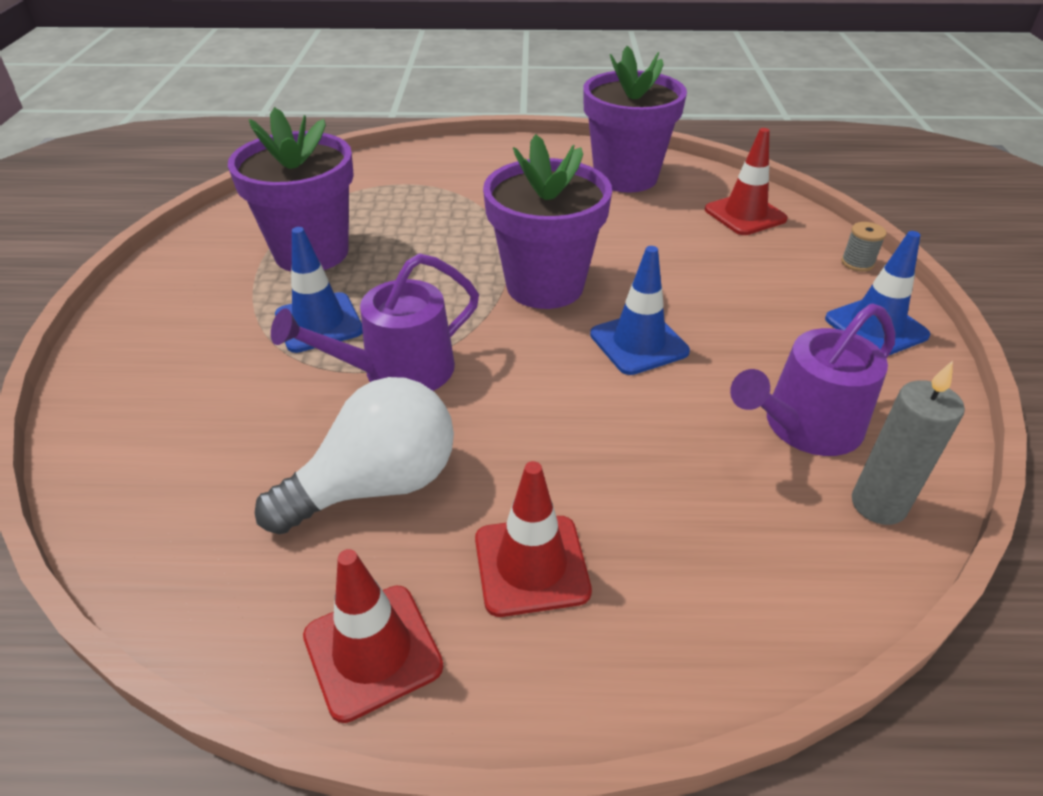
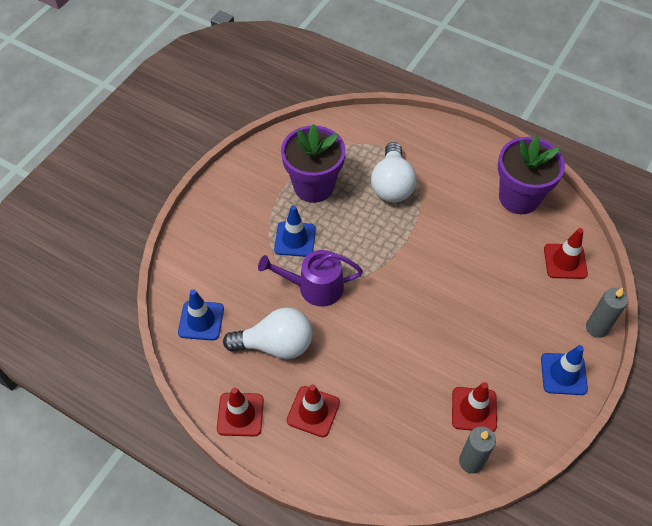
camera: 30 degrees right, 15 degrees up
purple flower pot [483,134,612,309] -> none
blue traffic cone [590,246,690,375] -> blue traffic cone moved to [178,289,224,341]
purple watering can [730,304,895,456] -> red traffic cone [452,382,497,432]
grey spool [841,222,887,272] -> grey candle [586,288,628,338]
none -> white light bulb [371,142,417,203]

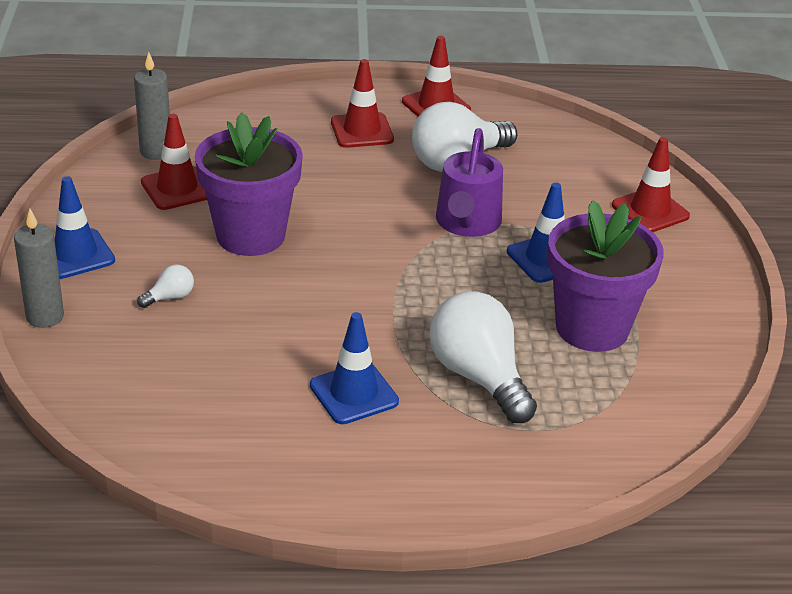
camera: 145 degrees right, 20 degrees down
blue traffic cone [178,289,224,341] -> blue traffic cone moved to [310,312,399,424]
purple watering can [258,250,363,307] -> purple watering can turned 135 degrees clockwise [436,128,503,237]
purple flower pot [498,136,565,214] -> purple flower pot moved to [195,112,303,256]
red traffic cone [544,228,588,279] -> red traffic cone moved to [612,137,690,232]
none -> white light bulb [137,264,194,308]

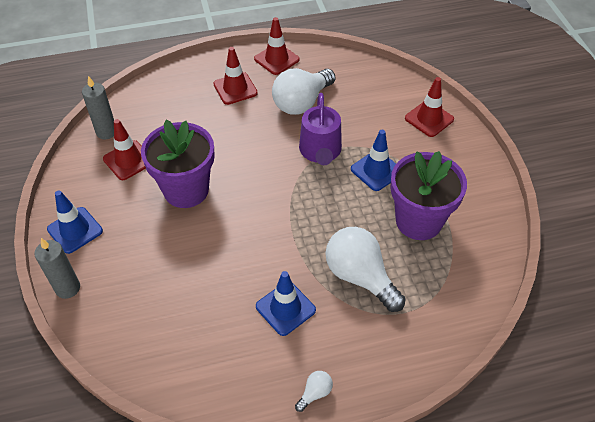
camera: 10 degrees left, 15 degrees up
white light bulb [137,264,194,308] -> white light bulb moved to [295,371,333,412]

